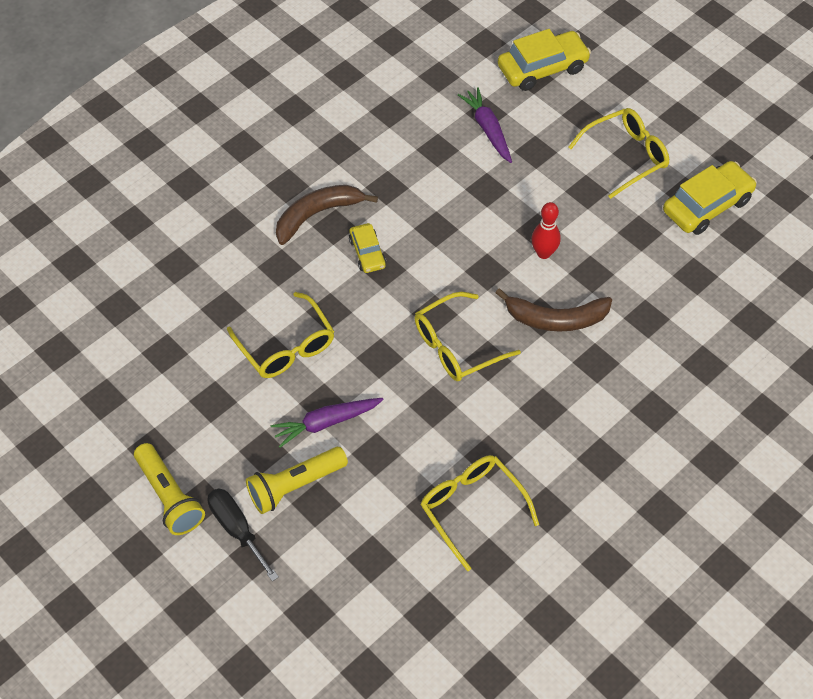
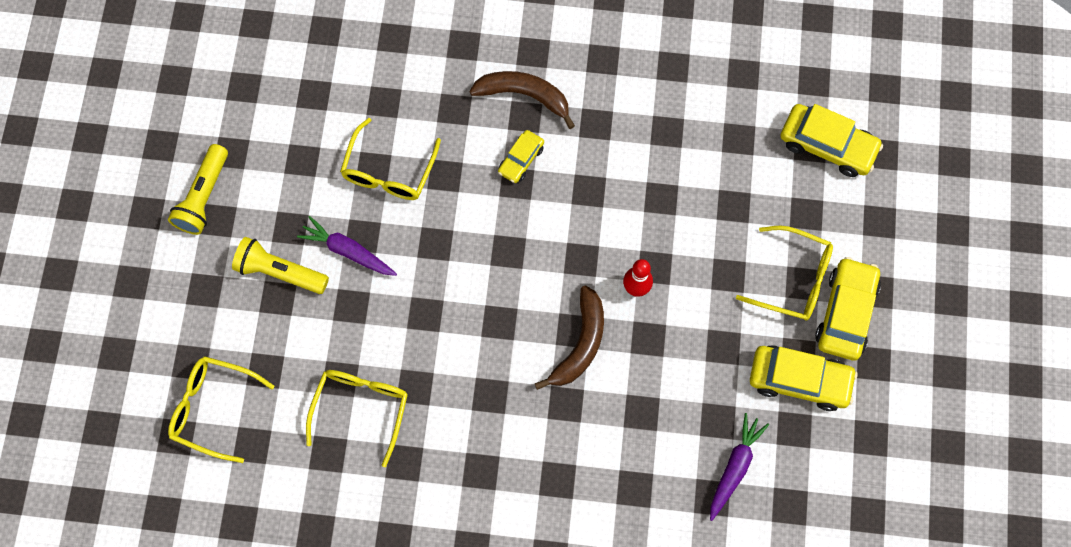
camera: 50 degrees right, 15 degrees up
black screwdriver [208,489,279,581] -> none
yellow glasses [415,292,521,381] -> yellow glasses moved to [168,356,274,463]
purple carrot [458,87,512,163] -> purple carrot moved to [710,413,769,521]
brown banana [495,288,612,332] -> brown banana turned 120 degrees counterclockwise [535,285,604,390]
none -> yellow car [815,257,881,360]

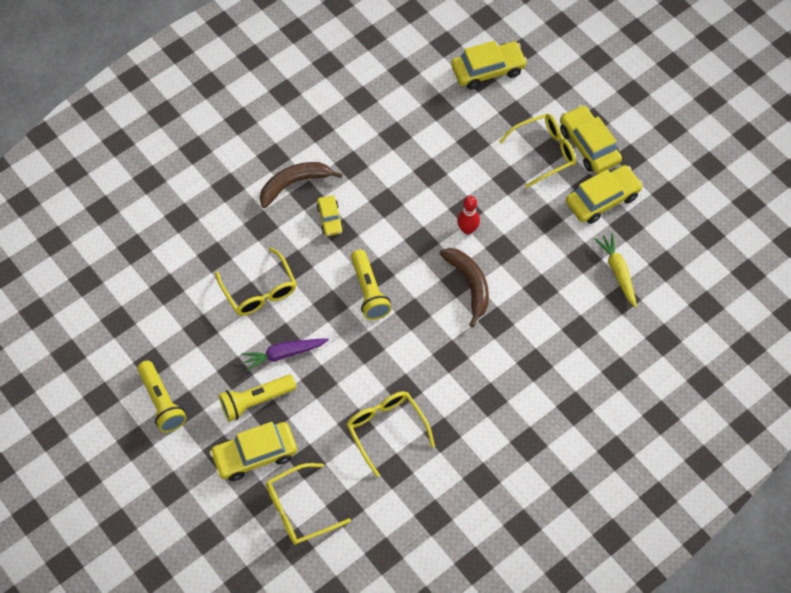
camera: 45 degrees left, 10 degrees down
purple carrot [710,413,769,521] -> yellow carrot [595,233,637,308]
none -> yellow car [210,422,297,481]
none -> yellow flashlight [351,249,391,320]

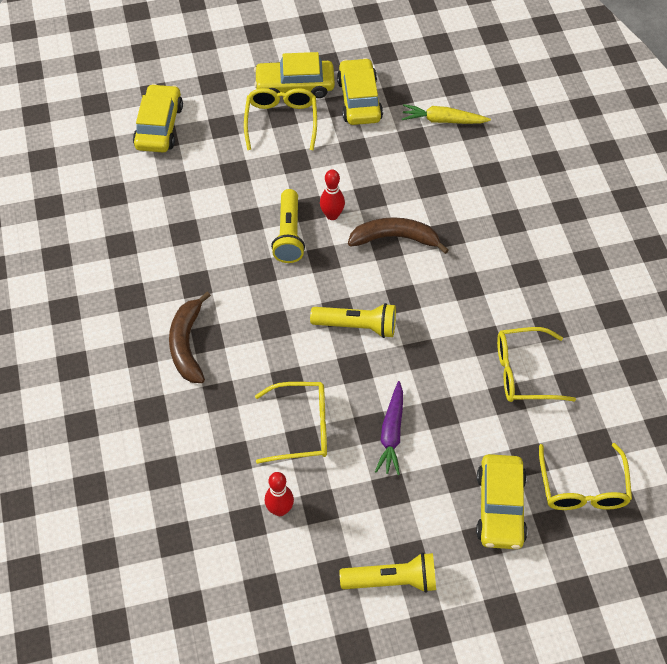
camera: 65 degrees left, 5 degrees down
yellow flashlight [219,375,297,422] -> yellow flashlight moved to [271,189,305,263]
yellow car [316,196,344,236] -> none
none -> red bowling pin [265,472,294,516]

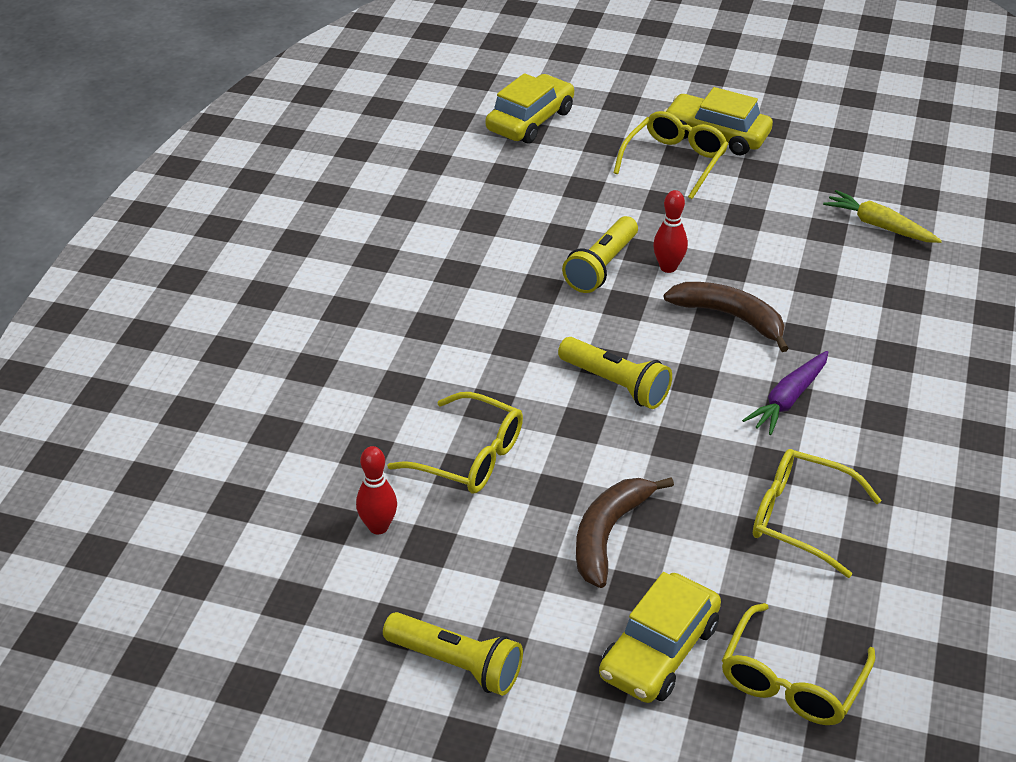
camera: 30 degrees right, 15 degrees down
brown banana [169,292,211,383] -> brown banana moved to [576,477,674,588]
yellow car [337,58,383,125] -> none
purple carrot [375,381,403,475] -> purple carrot moved to [742,351,828,435]

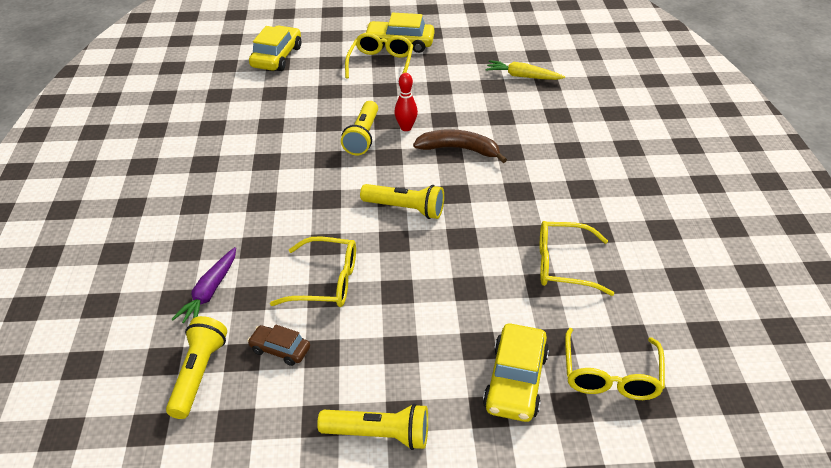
camera: 20 degrees left, 0 degrees up
red bowling pin [356,446,397,534] -> brown car [247,325,310,366]
brown banana [576,477,674,588] -> none
purple carrot [742,351,828,435] -> purple carrot moved to [171,247,236,323]
none -> yellow flashlight [166,316,227,419]

